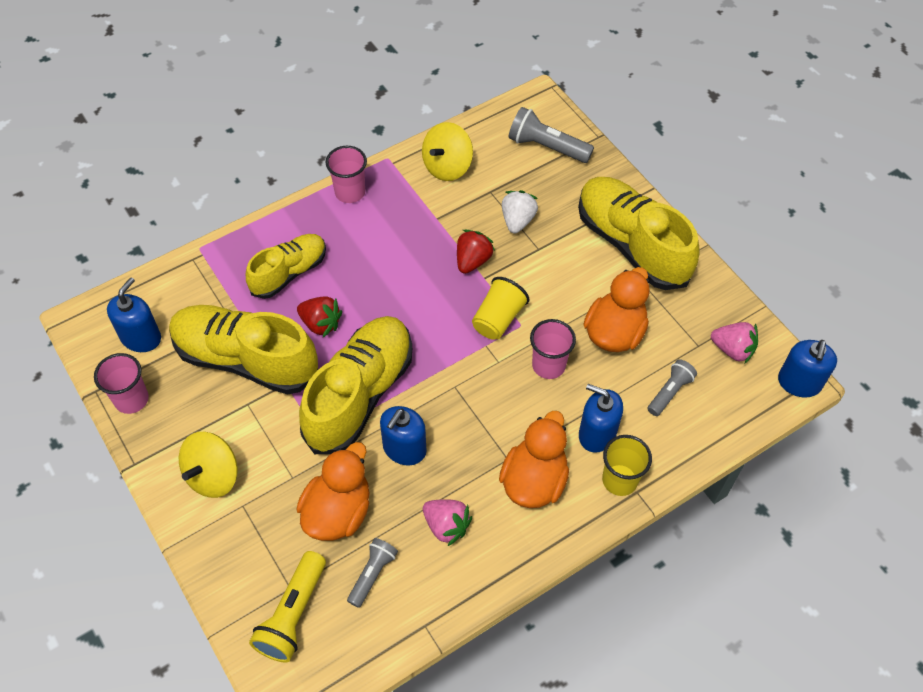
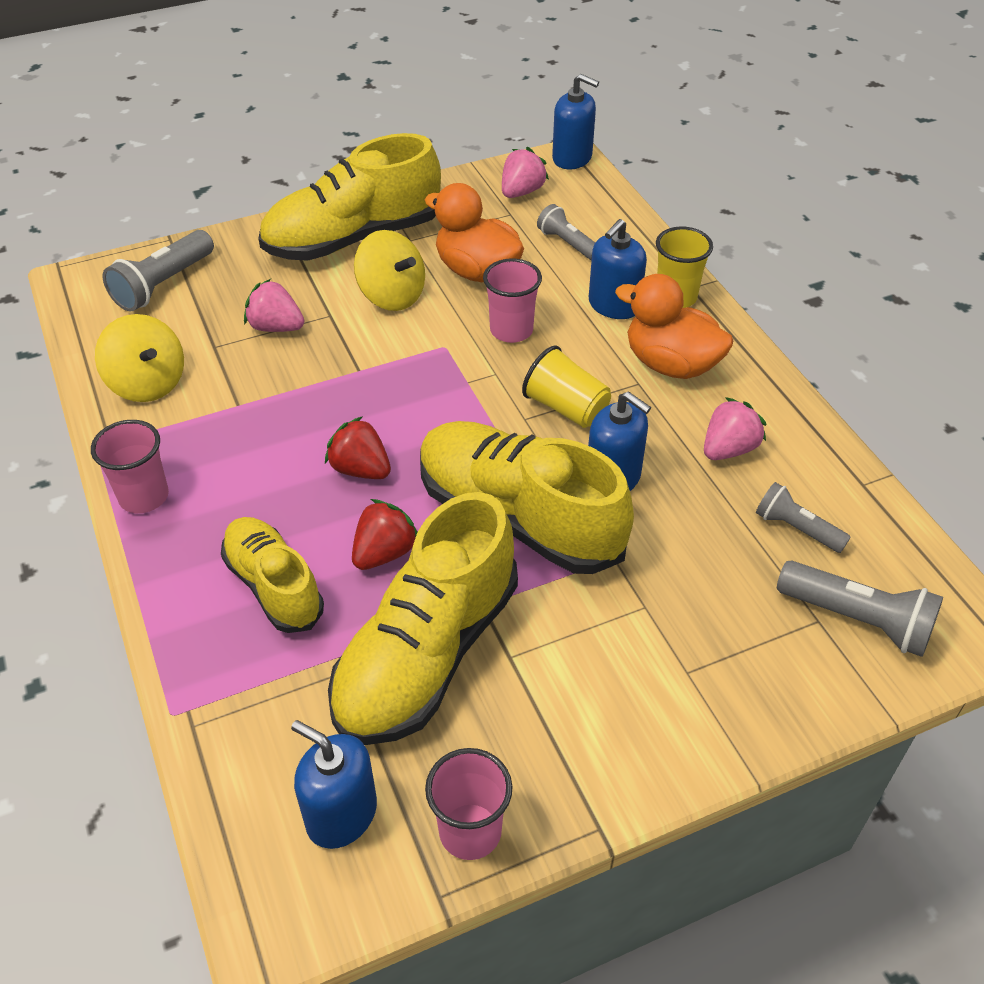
camera: 80 degrees left, 10 degrees down
yellow spinning top [179,432,238,498] -> yellow spinning top moved to [354,230,425,311]
yellow flashlight [249,551,326,663] -> grey flashlight [777,560,943,657]
orange duck [296,442,370,541] -> none
red strawberry [457,230,495,274] -> red strawberry moved to [325,416,391,479]
yellow cup [472,277,529,340] -> yellow cup moved to [522,345,611,428]
white strawberry [502,190,538,234] -> pink strawberry [244,279,304,332]

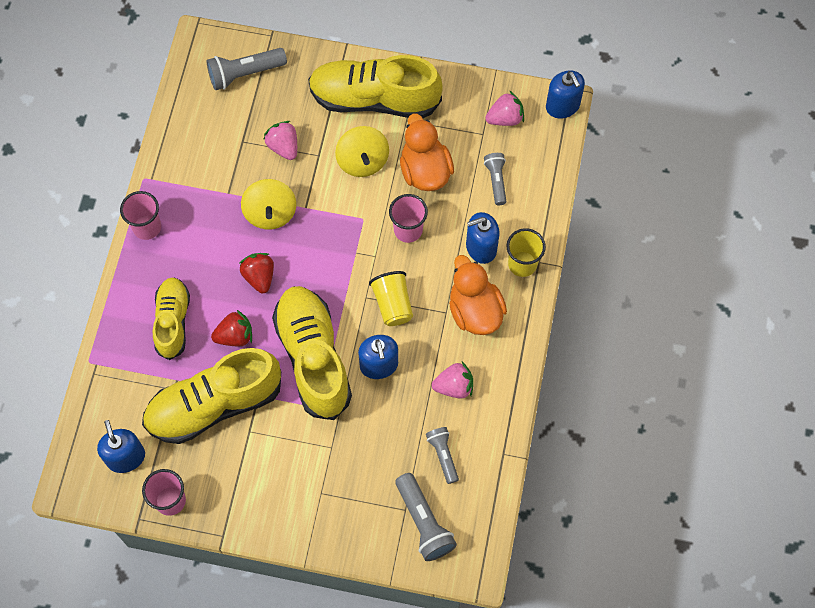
camera: 35 degrees right, 20 degrees up
yellow spinning top [95,314,184,402] -> yellow spinning top moved to [241,179,296,230]

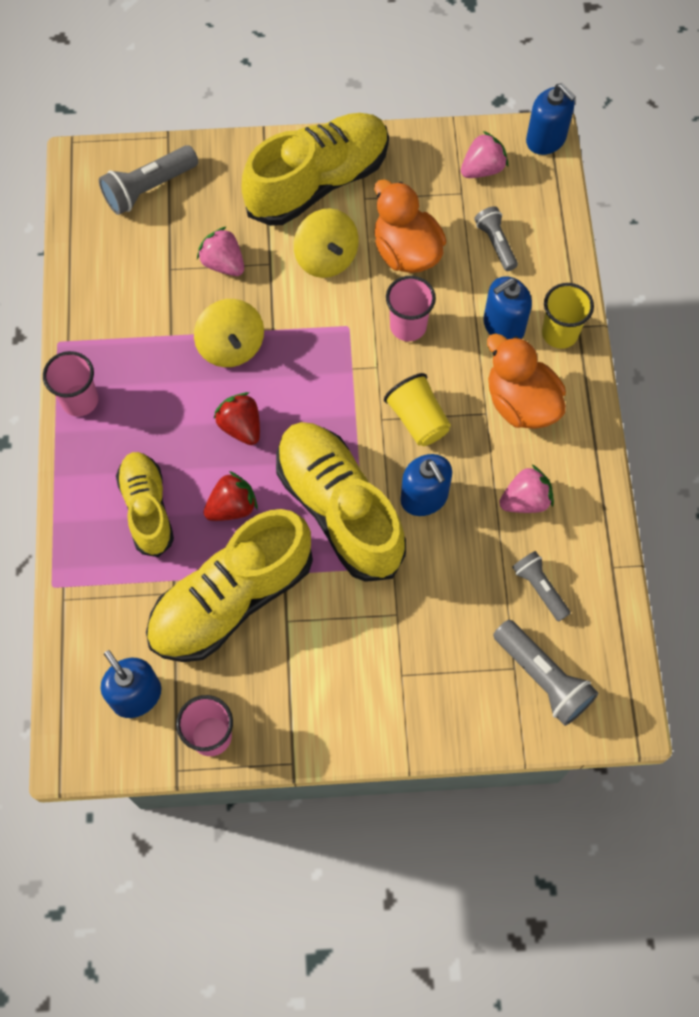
camera: 15 degrees left, 0 degrees up
yellow shoe [308,55,443,118] -> yellow shoe turned 150 degrees clockwise [242,113,389,226]

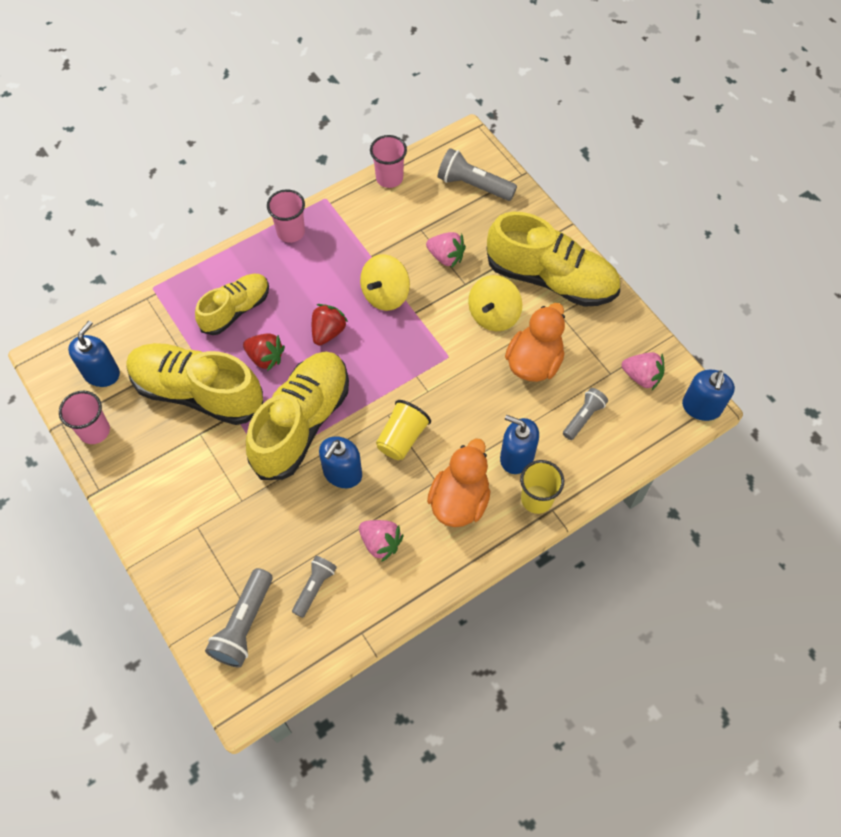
camera: 60 degrees right, 5 degrees down
pink strawberry [197,226,244,276] -> pink strawberry turned 105 degrees clockwise [426,232,466,268]
pink cup [386,276,436,341] -> pink cup moved to [370,135,407,188]

